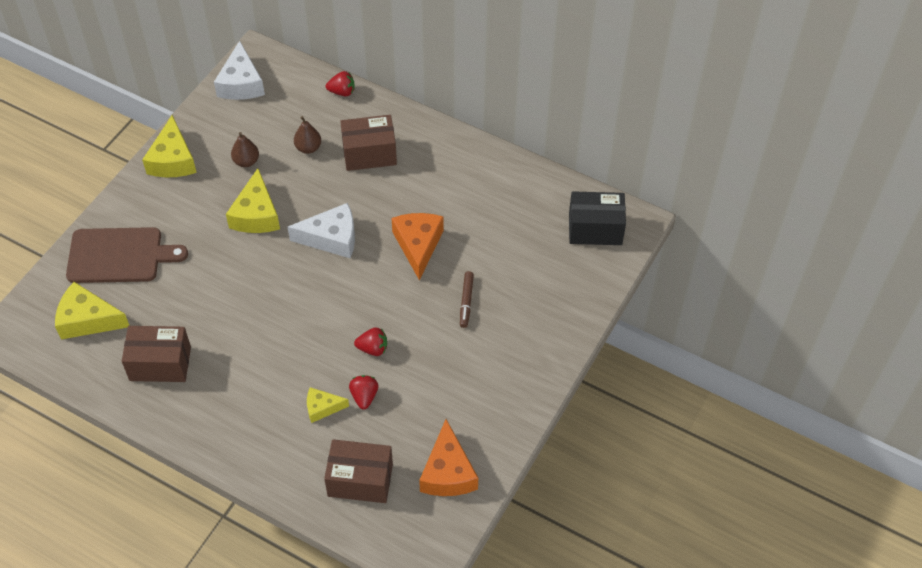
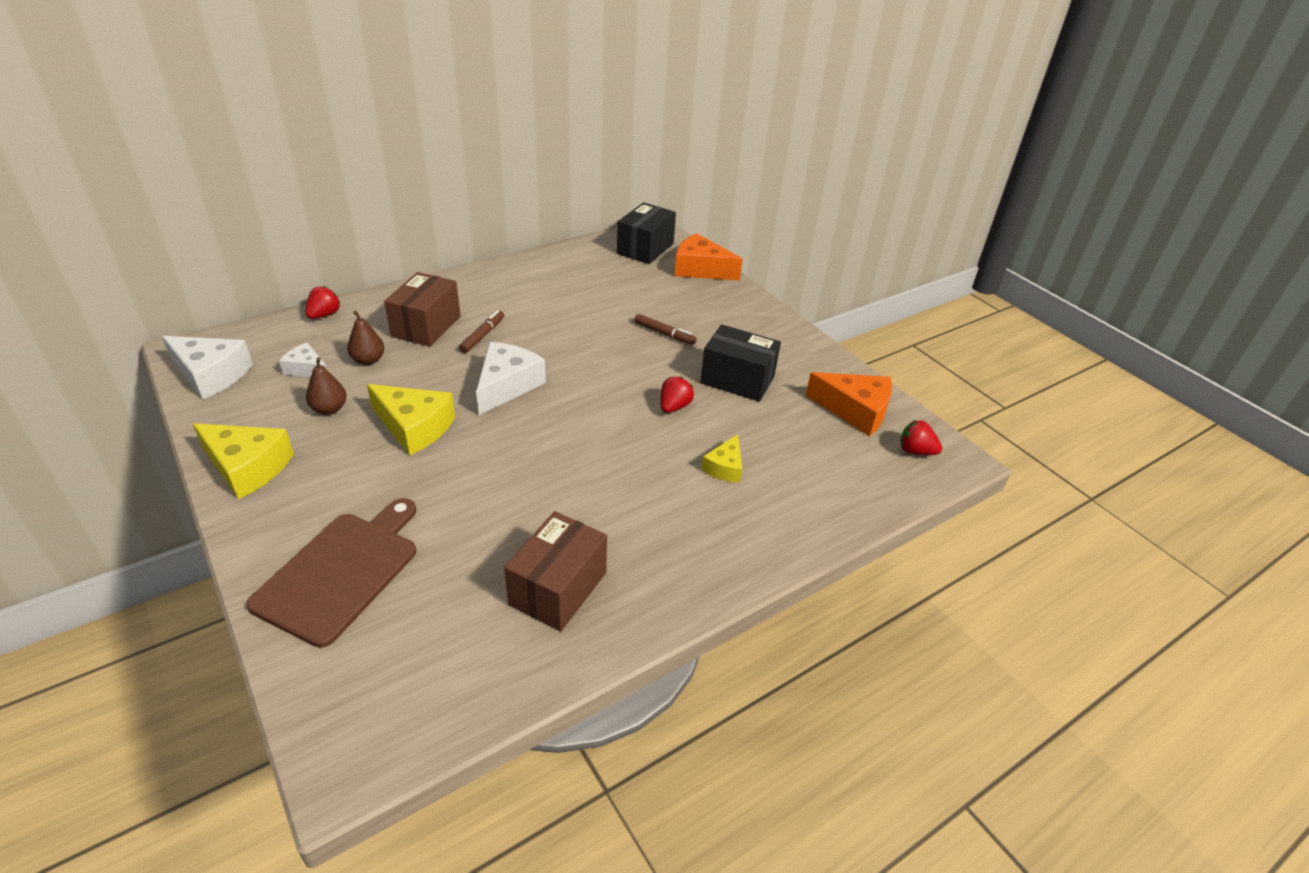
camera: 65 degrees left, 15 degrees down
yellow cheese [55,282,130,340] -> none
brown box [324,439,393,503] -> none
red strawberry [349,375,378,409] -> red strawberry moved to [900,420,942,455]
orange cheese [392,213,444,280] -> orange cheese moved to [674,233,743,280]
none -> white cheese [279,343,328,377]
none -> brown marker [459,310,504,353]
none -> black box [700,324,781,402]

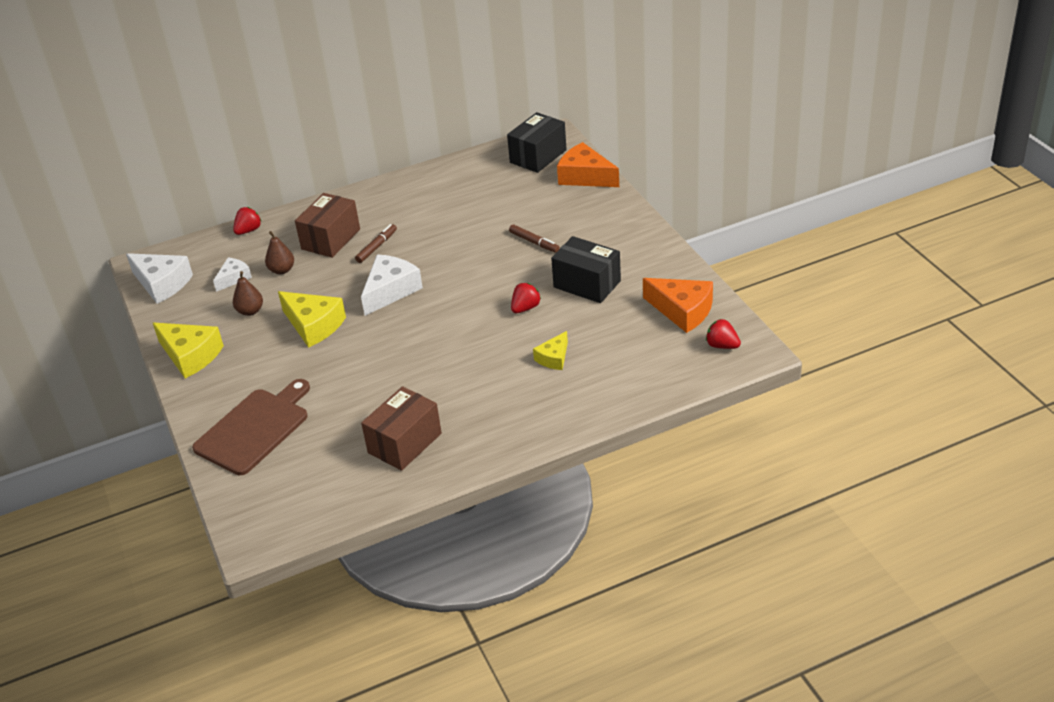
camera: 15 degrees right, 0 degrees up
white cheese [279,343,328,377] -> white cheese turned 90 degrees clockwise [213,257,252,292]

